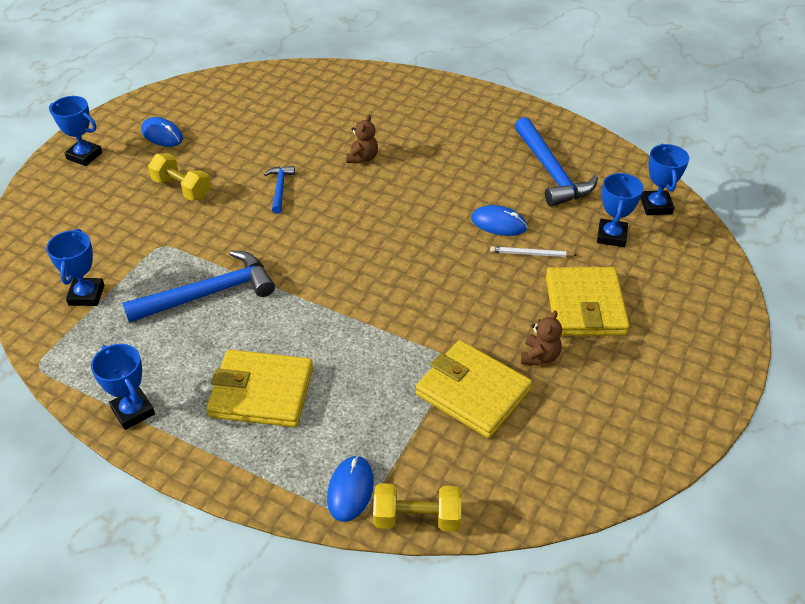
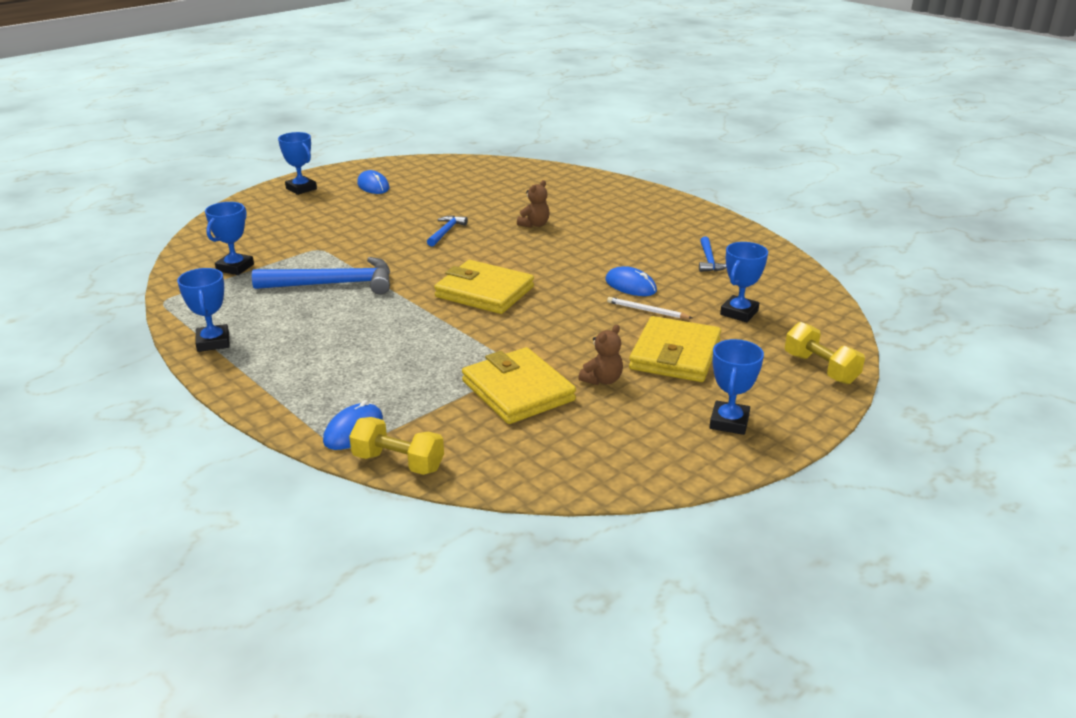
camera: 20 degrees right, 15 degrees down
yellow dumbbell [148,153,211,201] -> yellow dumbbell moved to [785,322,865,384]
yellow wallet [206,350,313,427] -> yellow wallet moved to [434,260,534,314]
blue hammer [515,117,598,206] -> blue hammer [699,237,726,272], size x0.51
blue trophy [640,144,689,215] -> blue trophy moved to [709,339,764,435]

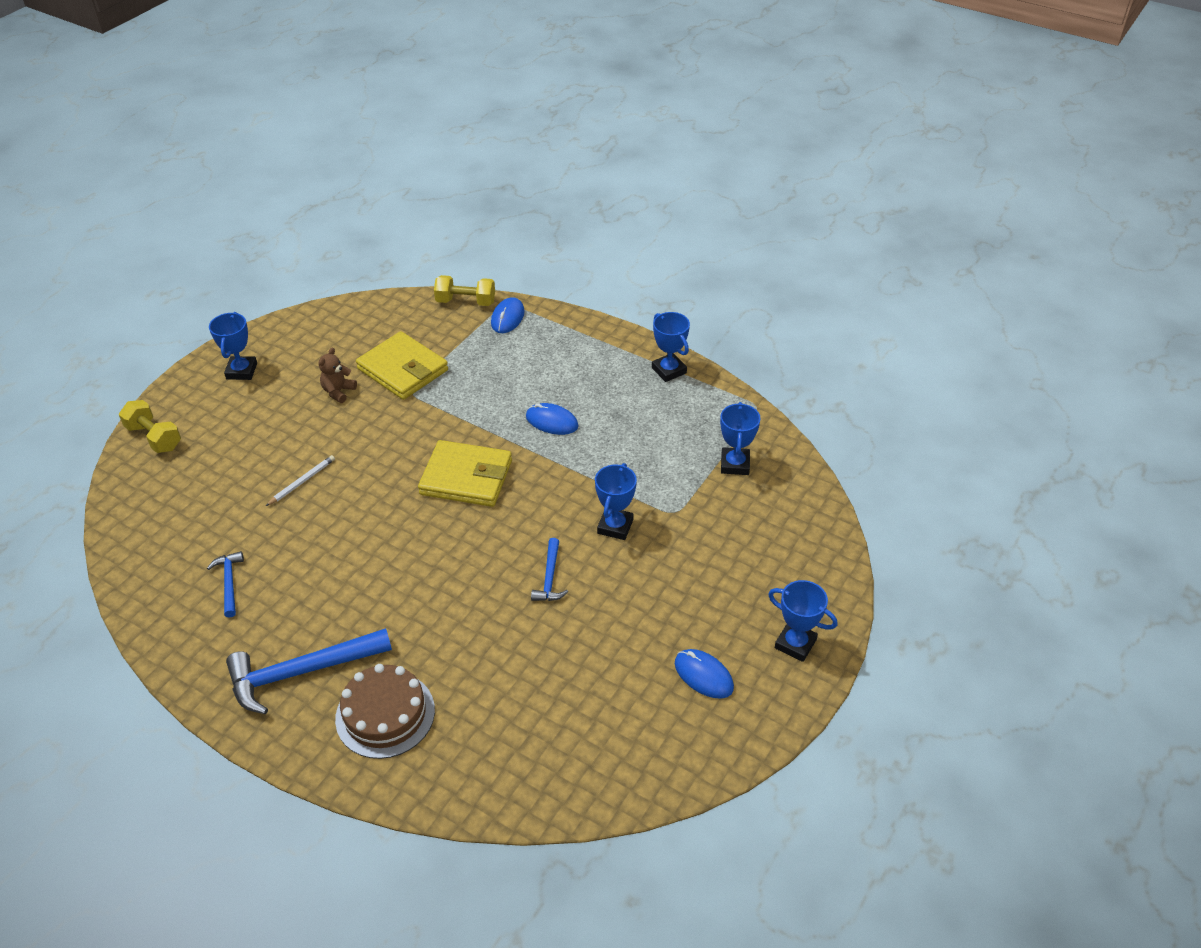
camera: 165 degrees right, 15 degrees up
blue hammer [252,257,390,294] -> blue hammer moved to [226,628,392,714]
brown teddy bear [517,180,550,228] -> none
blue mouse [605,266,657,296] -> blue mouse moved to [526,403,578,435]
white pencil [607,297,692,319] -> white pencil turned 60 degrees counterclockwise [266,455,335,506]
yellow wallet [629,316,721,382] -> none
blue trophy [720,242,768,322] -> blue trophy moved to [595,463,637,540]
none -> brown cake [335,664,435,759]

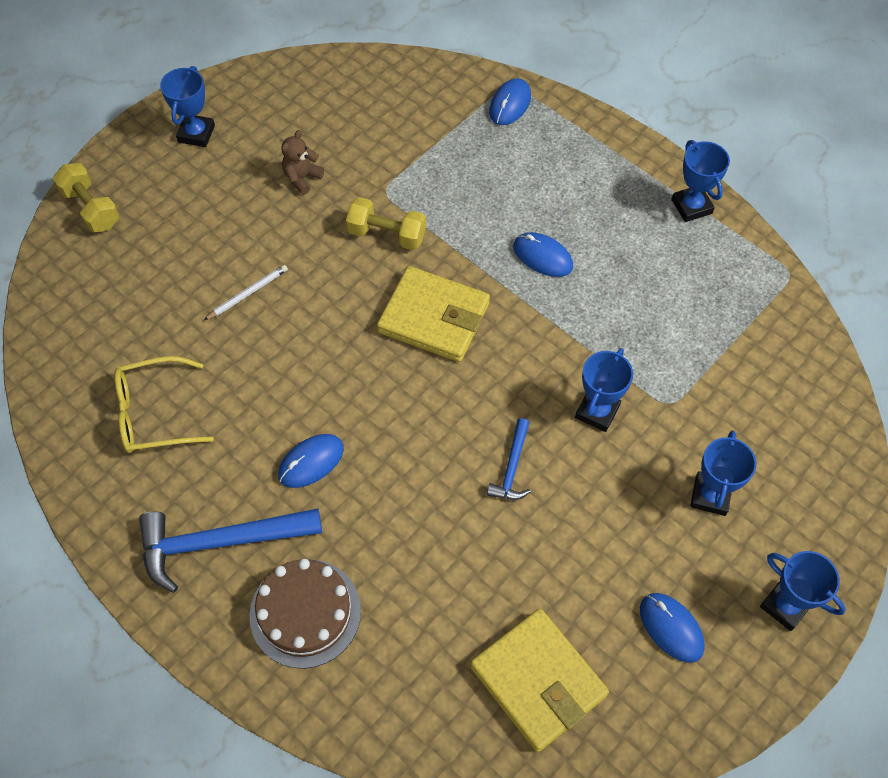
camera: 10 degrees right, 15 degrees up
blue hammer [207,551,244,618] -> yellow glasses [114,356,214,453]
yellow wallet [356,331,448,400] -> yellow wallet moved to [470,609,609,752]
yellow dumbbell [434,275,495,306] -> yellow dumbbell moved to [346,197,426,250]
blue trophy [720,402,761,475] -> blue trophy moved to [690,430,756,516]
none -> blue mouse [278,434,344,488]

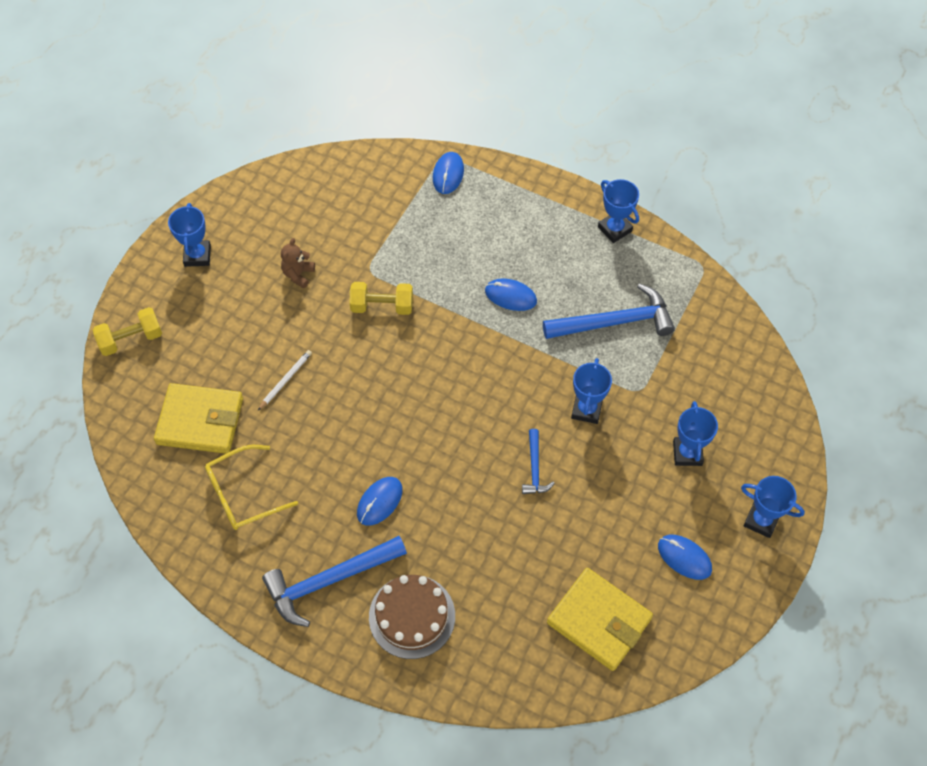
camera: 15 degrees left, 0 degrees up
yellow dumbbell [53,163,119,232] -> yellow dumbbell turned 60 degrees counterclockwise [93,307,162,356]
yellow wallet [377,266,490,362] -> yellow wallet moved to [154,383,243,454]
none -> blue hammer [543,283,675,339]

